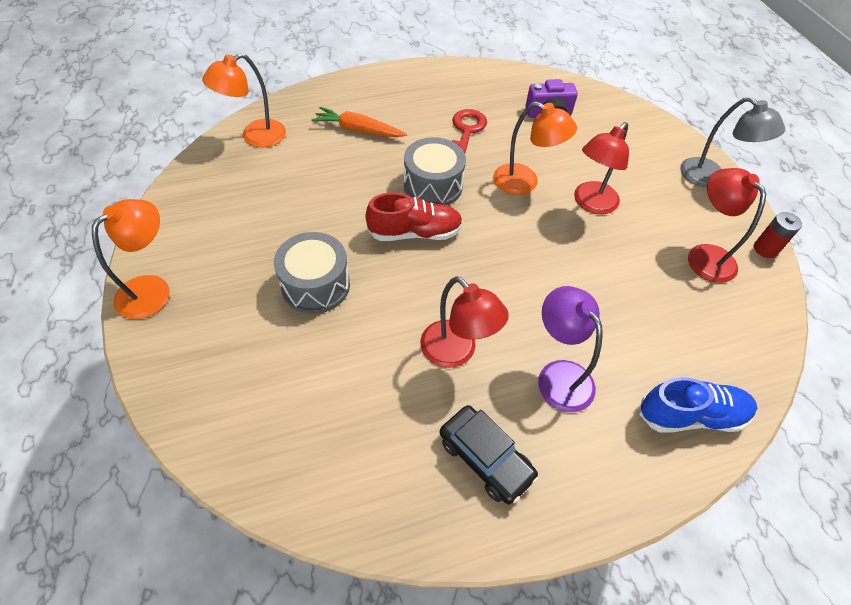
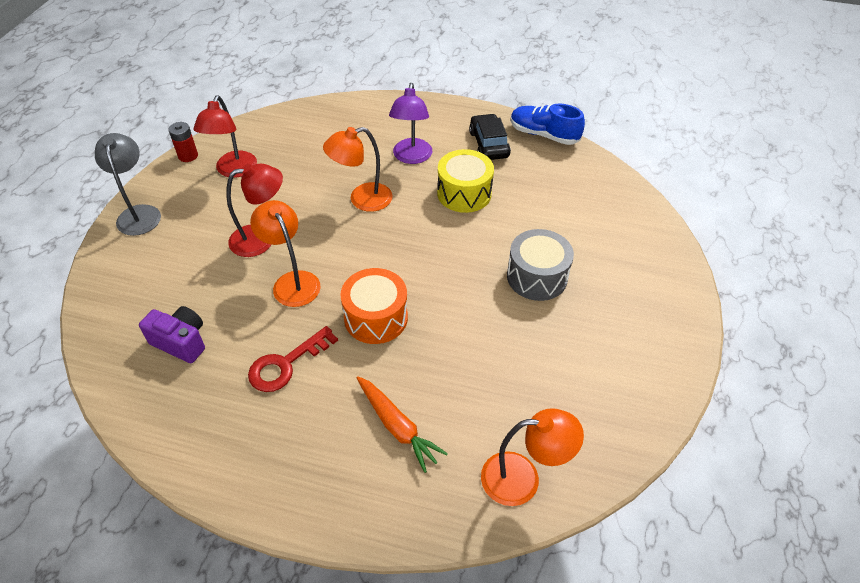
camera: 145 degrees left, 5 degrees down
orange lamp [92,199,170,319] -> orange lamp moved to [323,127,393,212]
red shoe [365,192,463,241] -> none
grey drum [404,137,466,206] -> orange drum [340,268,408,344]
red lamp [420,276,509,368] -> yellow drum [437,149,494,213]
blue shoe [639,377,757,433] -> blue shoe moved to [511,104,585,145]

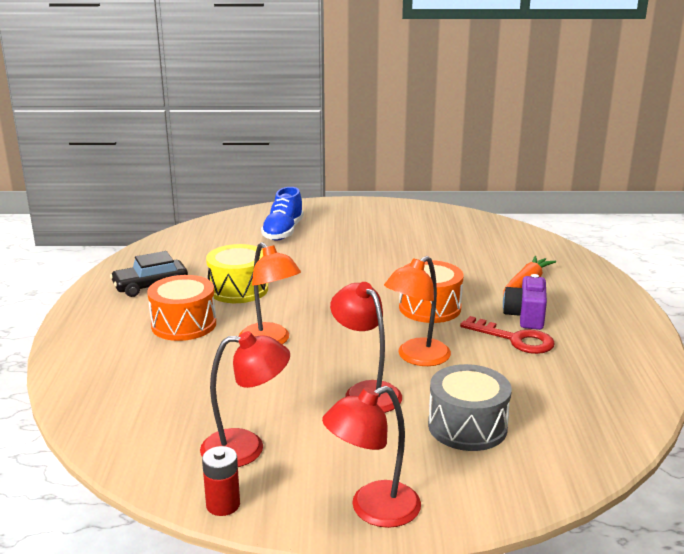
camera: 105 degrees left, 25 degrees down
grey lamp [95,133,161,236] -> red lamp [322,386,421,528]
purple camera [139,306,205,363] -> purple camera moved to [503,274,547,330]
purple lamp [389,83,432,164] -> orange drum [147,275,216,341]
orange lamp [481,408,584,506] -> none
grey drum [507,229,574,301] -> grey drum moved to [428,364,512,451]
blue shoe [511,104,585,145] -> blue shoe moved to [261,187,304,240]

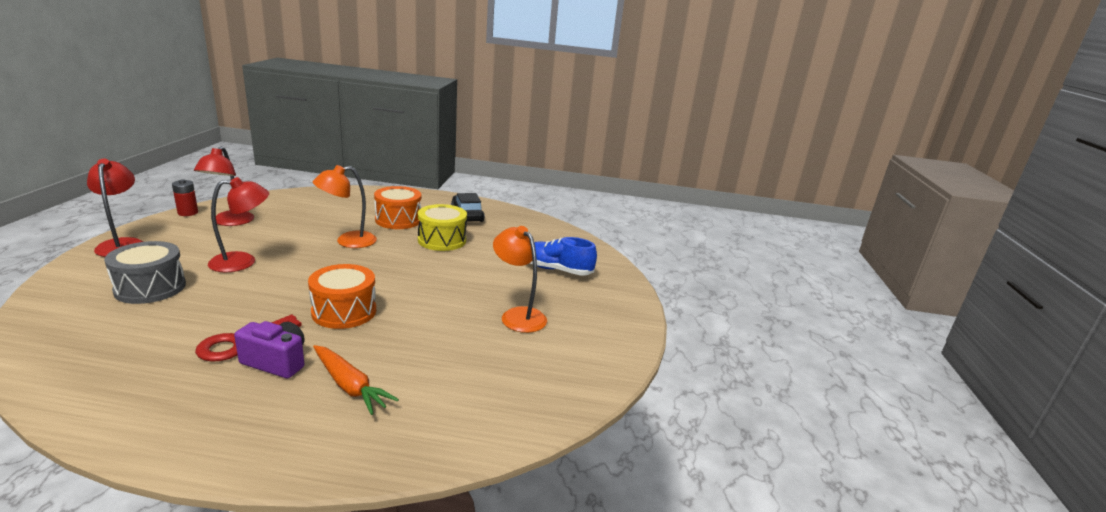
camera: 95 degrees right, 0 degrees up
orange lamp [384,256,451,366] -> orange lamp moved to [493,226,547,333]

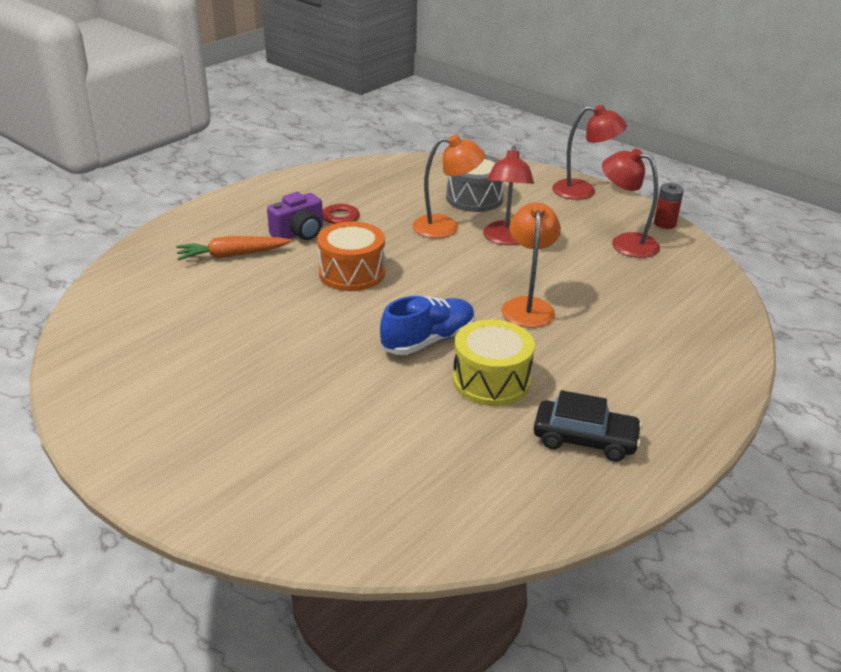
camera: 125 degrees right, 10 degrees up
orange drum [374,186,421,229] -> none
orange lamp [493,226,547,333] -> orange lamp moved to [412,135,485,238]
blue shoe [530,237,597,276] -> blue shoe moved to [380,296,475,355]

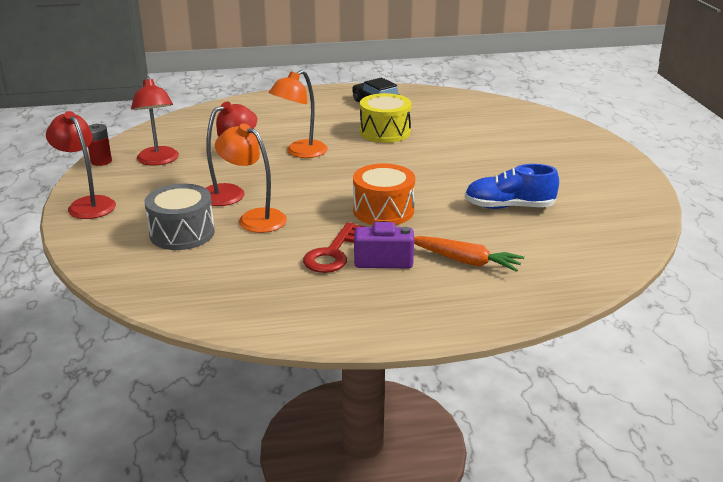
camera: 140 degrees left, 5 degrees down
blue shoe [380,296,475,355] -> blue shoe moved to [465,164,559,209]

